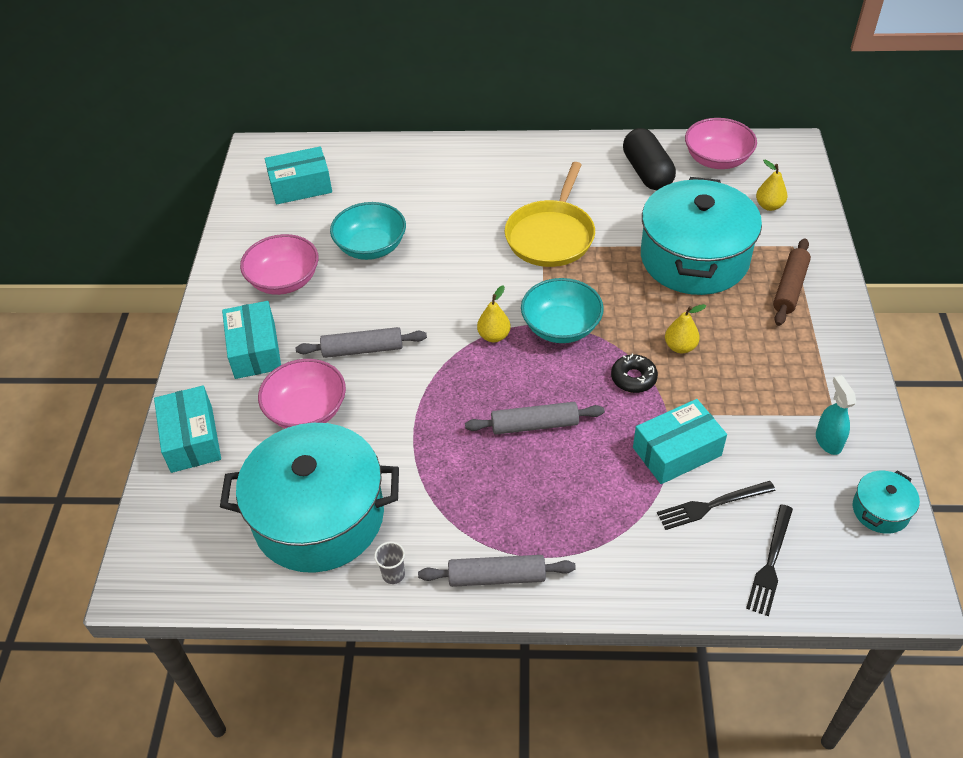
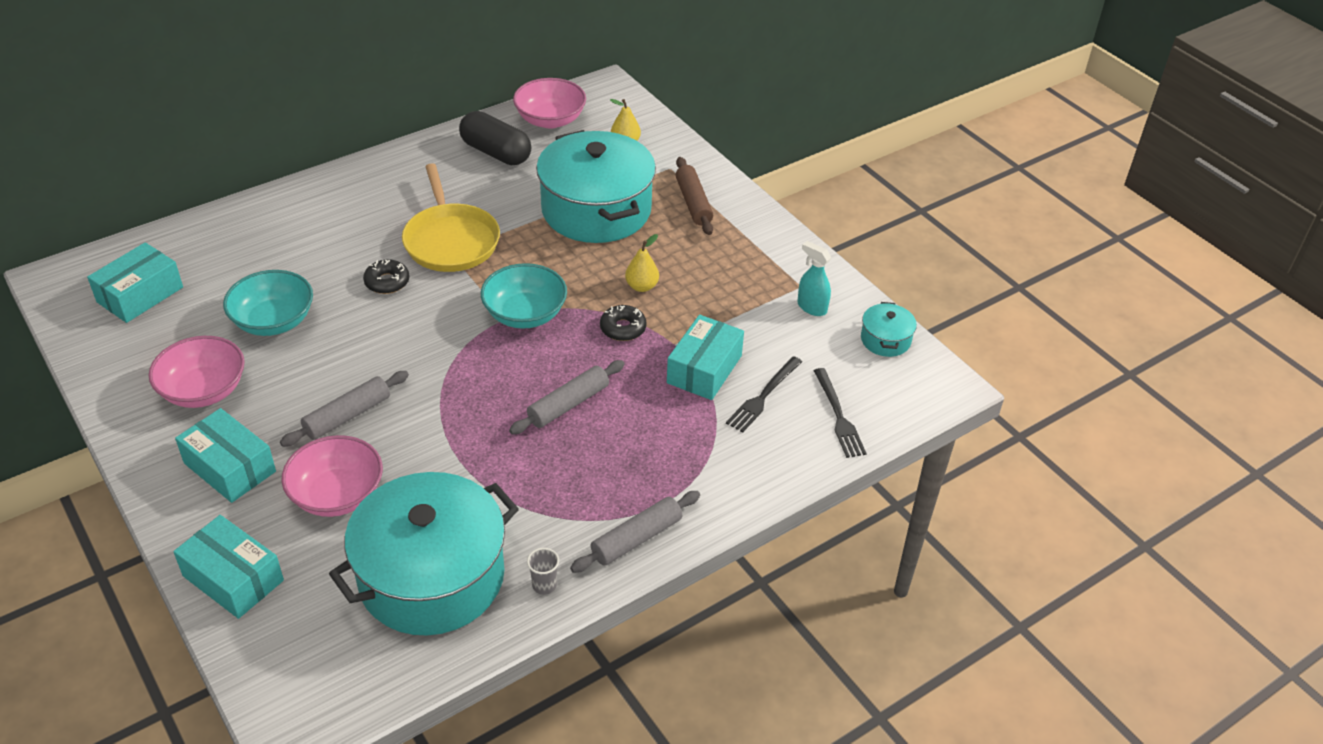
camera: 40 degrees left, 5 degrees down
yellow pear [477,285,511,342] -> none
none -> black donut [363,259,409,294]

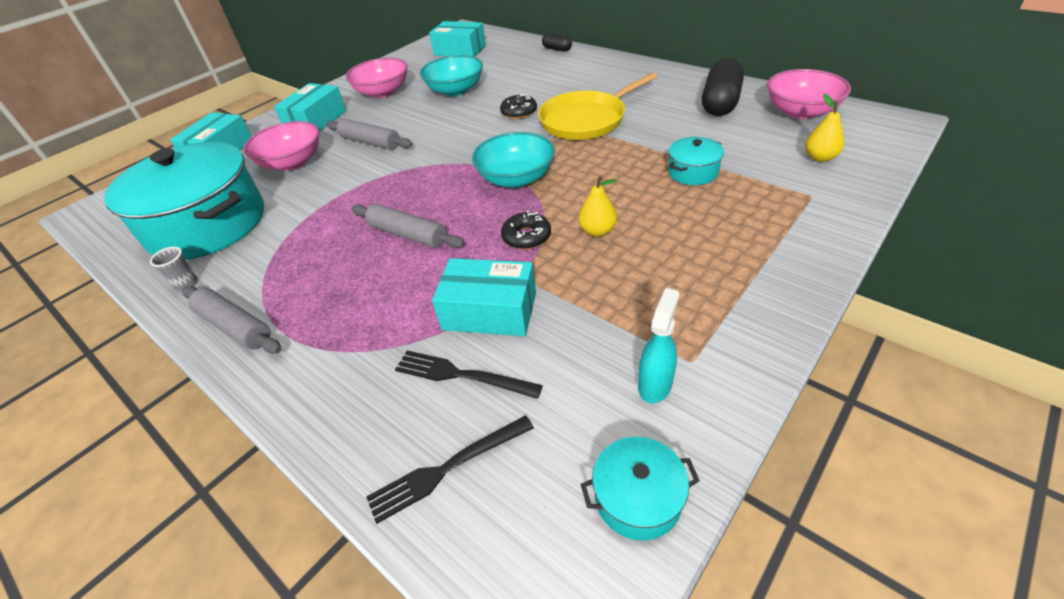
camera: 80 degrees right, 0 degrees up
turquoise pot [536,130,656,243] -> turquoise pot [668,137,724,185], size x0.42
brown rolling pin [676,157,713,235] -> none
none -> black capsule [542,33,572,52]

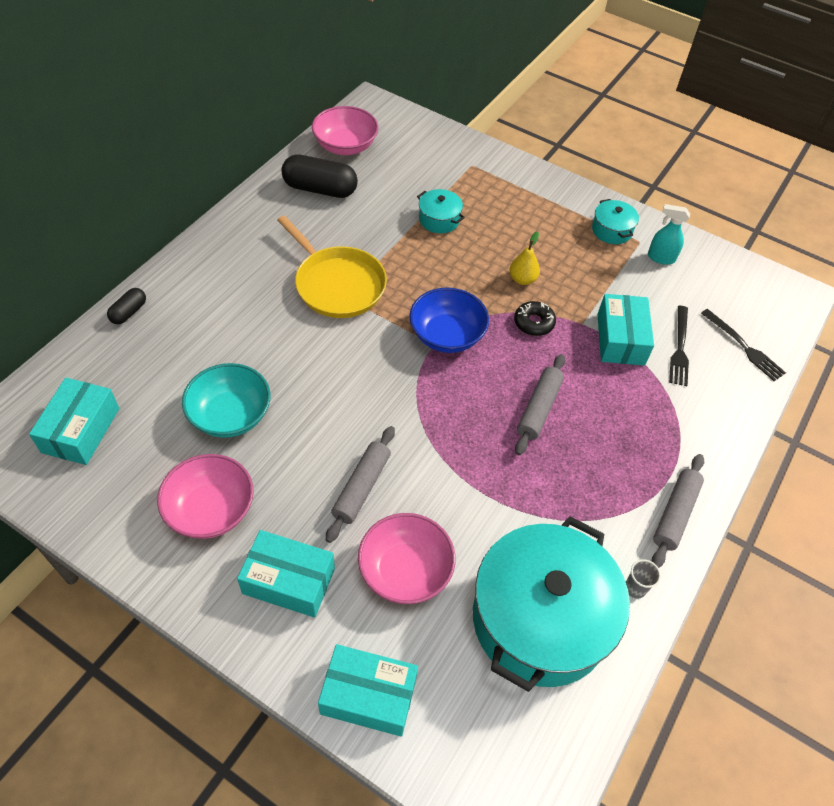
camera: 105 degrees left, 10 degrees up
turquoise bowl [472,132,555,188] -> blue bowl [409,288,489,353]
black donut [500,93,537,119] -> none
turquoise pot [581,437,700,541] -> turquoise pot moved to [592,199,639,244]
yellow pear [805,94,844,162] -> none

